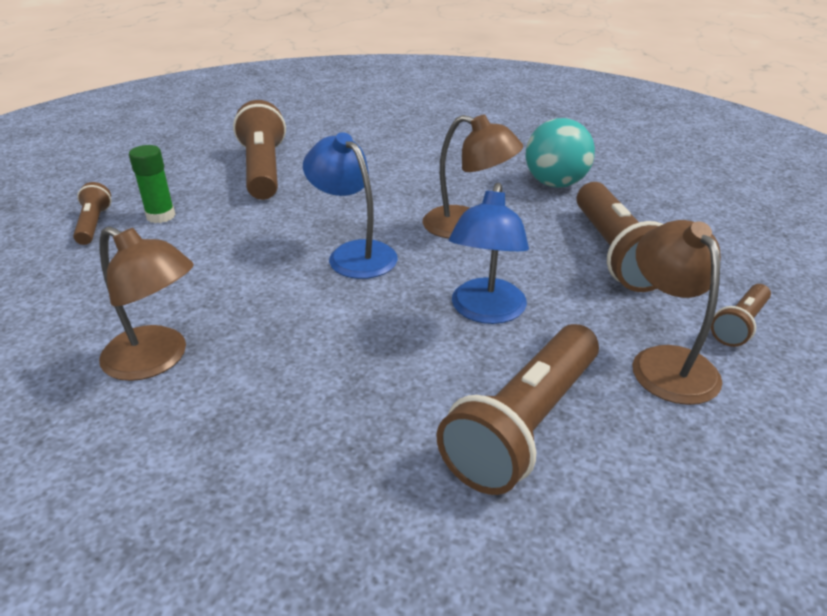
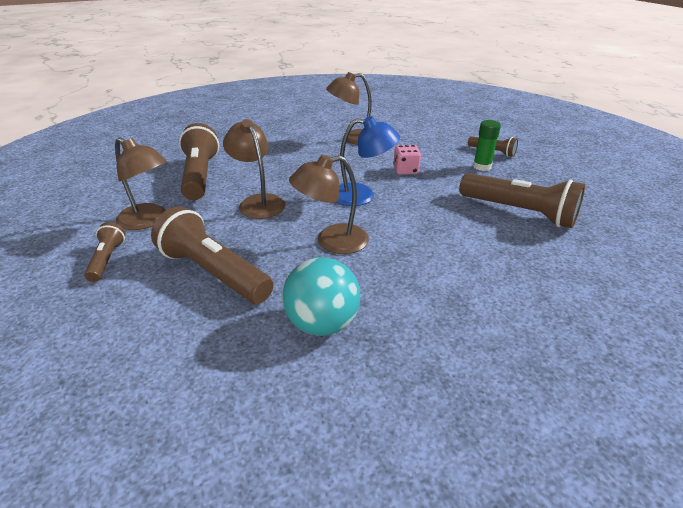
camera: 135 degrees right, 0 degrees up
blue lamp [449,183,529,324] -> brown lamp [223,119,285,219]
none -> pink dice [393,145,421,175]

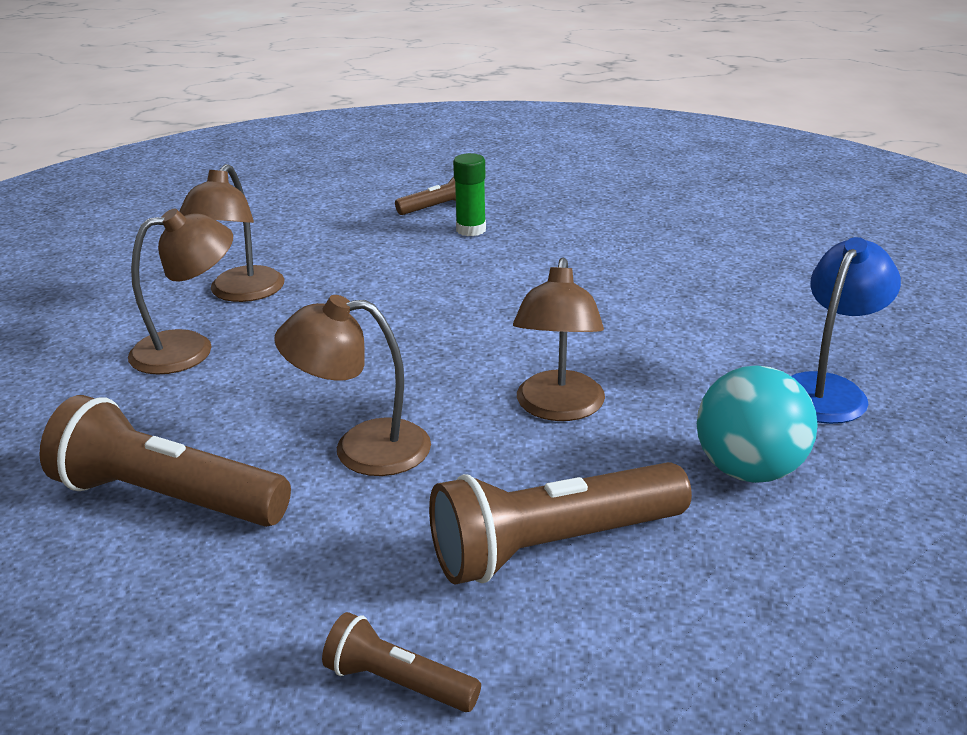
camera: 60 degrees left, 5 degrees down
brown lamp [115,137,167,230] -> brown lamp moved to [128,209,233,374]
blue lamp [336,116,400,206] -> blue lamp moved to [791,237,901,424]
pink dice [393,145,421,175] -> none
brown flashlight [459,173,585,228] -> none

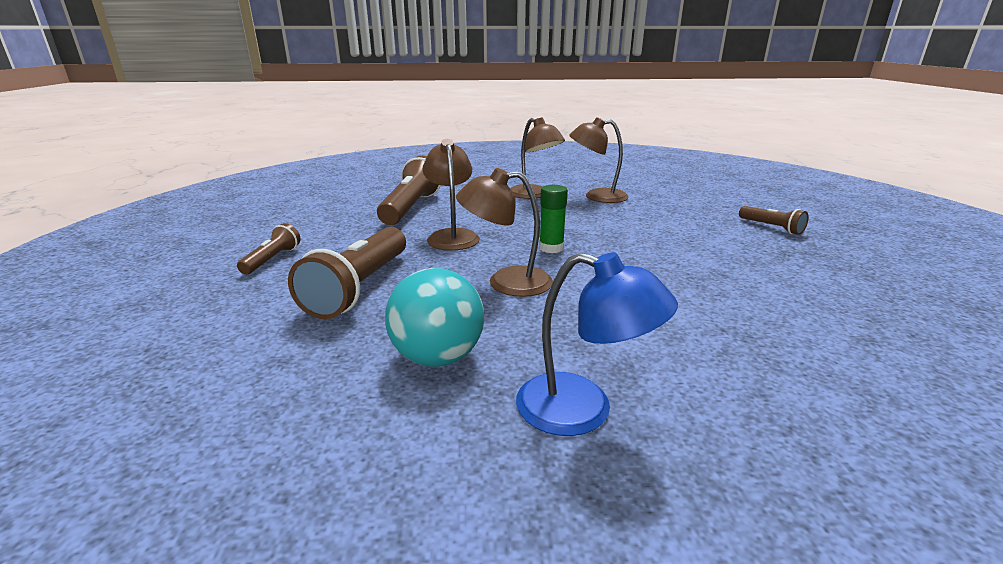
camera: 80 degrees right, 5 degrees down
brown flashlight [429,462,692,585] -> brown flashlight turned 135 degrees counterclockwise [288,227,406,319]
green glue stick [453,153,486,236] -> green glue stick moved to [539,185,568,253]

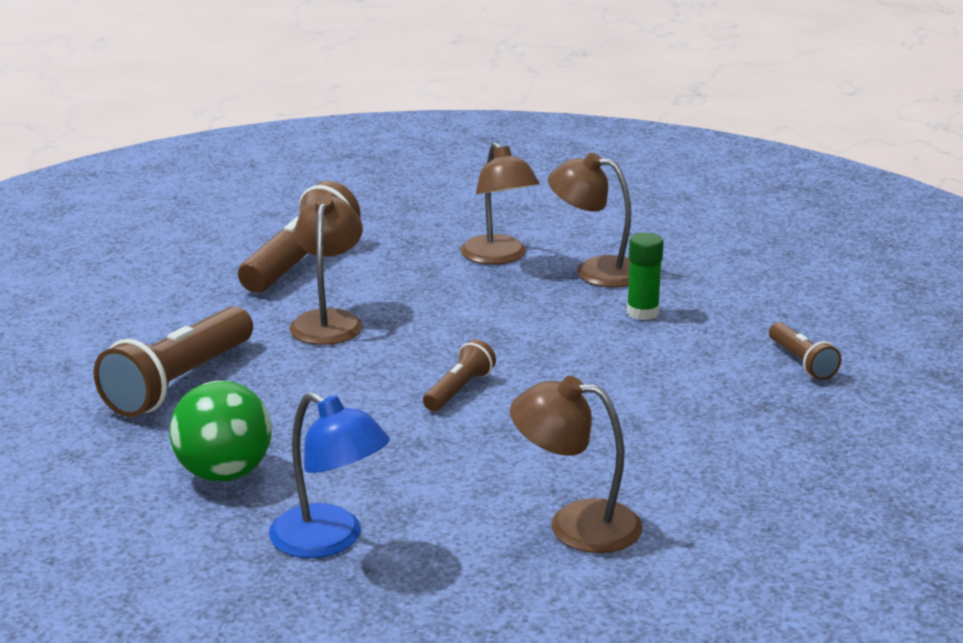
camera: 15 degrees right, 0 degrees up
brown flashlight [237,223,301,274] -> brown flashlight moved to [423,339,496,411]
turquoise ball [385,268,484,367] -> green ball [169,381,272,482]
brown lamp [456,168,553,297] -> brown lamp moved to [510,376,643,553]
green glue stick [539,185,568,253] -> green glue stick moved to [627,233,664,320]

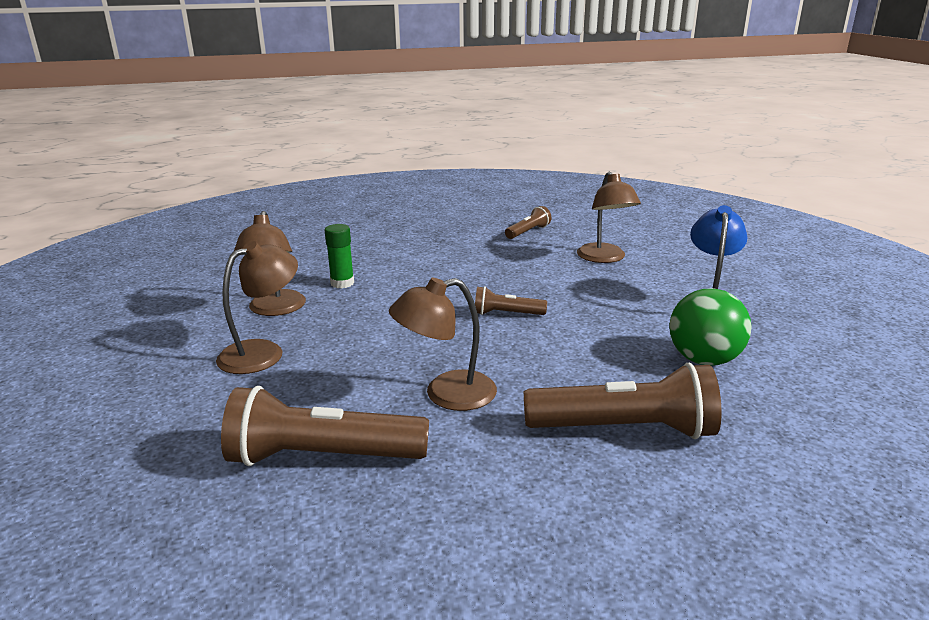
camera: 115 degrees left, 0 degrees up
brown flashlight [769,322,841,380] -> brown flashlight moved to [505,206,551,239]

